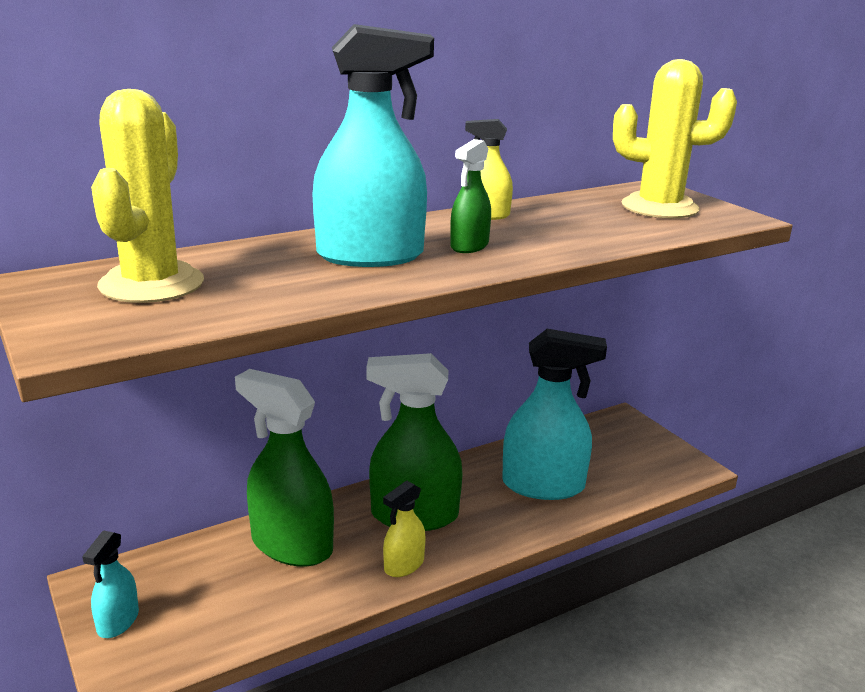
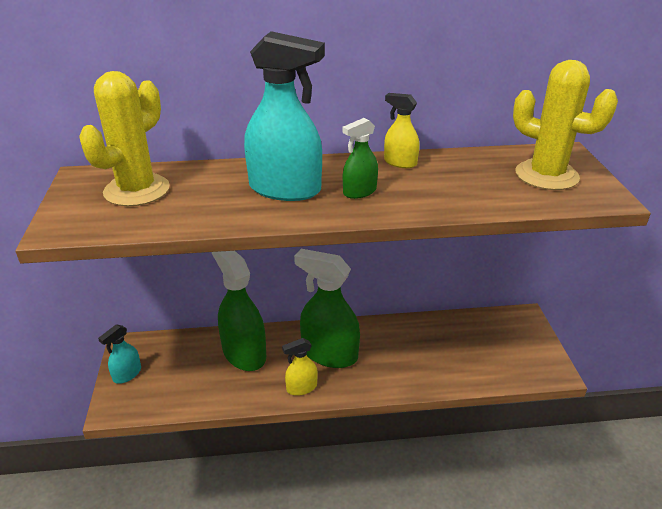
camera: 25 degrees right, 10 degrees up
turquoise spray bottle [502,329,607,500] -> none

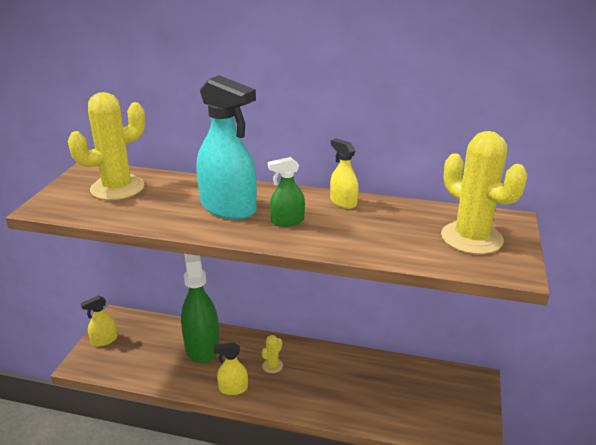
camera: 20 degrees right, 5 degrees down
turquoise spray bottle [98,324,141,384] -> yellow spray bottle [81,295,118,346]
green spray bottle [294,249,360,368] -> yellow cactus [262,335,283,373]

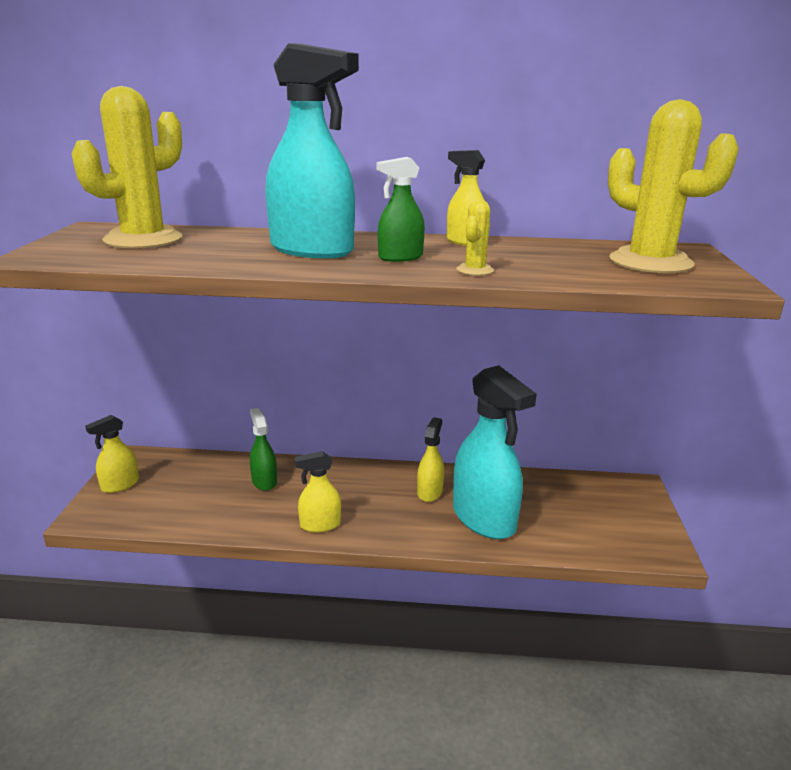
camera: 10 degrees left, 5 degrees down
green spray bottle [181,254,220,363] -> green spray bottle [250,408,277,491], size x0.50
yellow cactus [262,335,283,373] -> yellow cactus moved to [457,199,494,276]
none -> yellow spray bottle [417,417,444,502]
none -> turquoise spray bottle [453,365,537,539]

